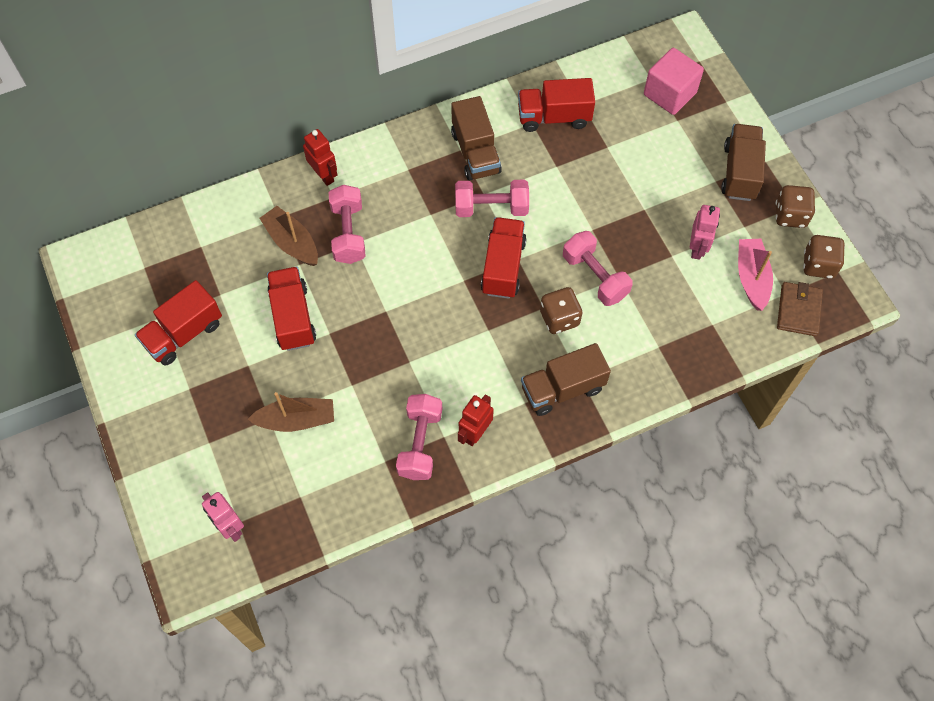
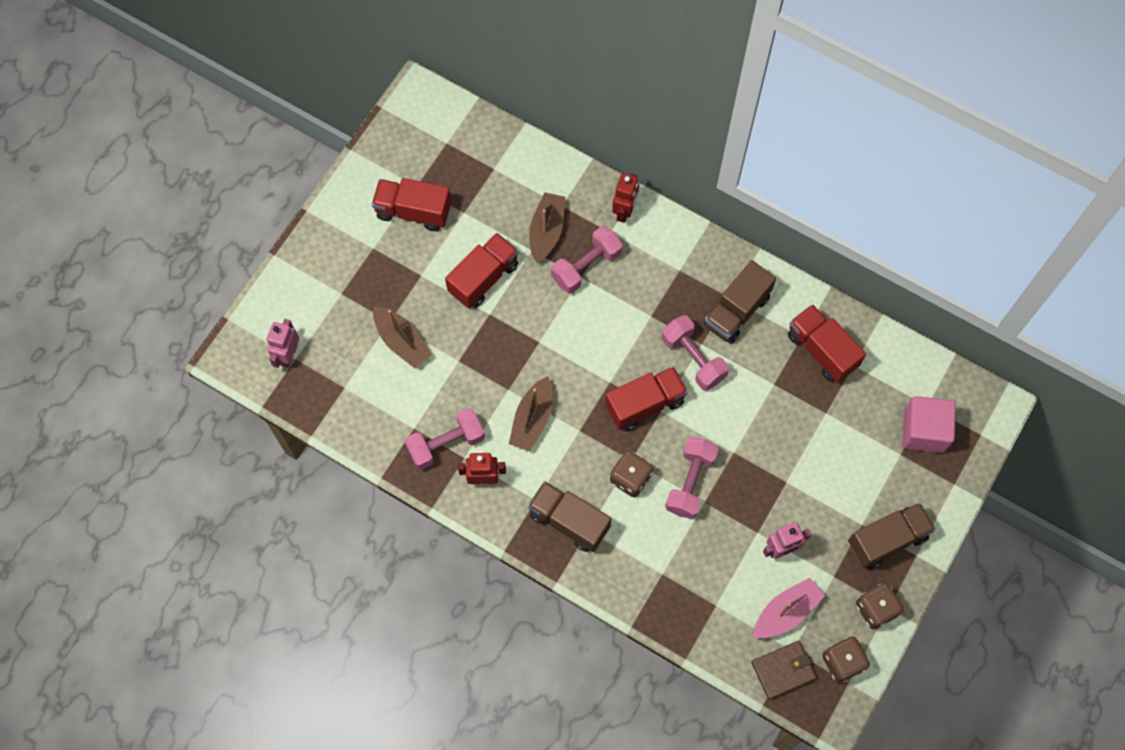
camera: 55 degrees right, 5 degrees up
none -> brown boat [509,376,552,451]

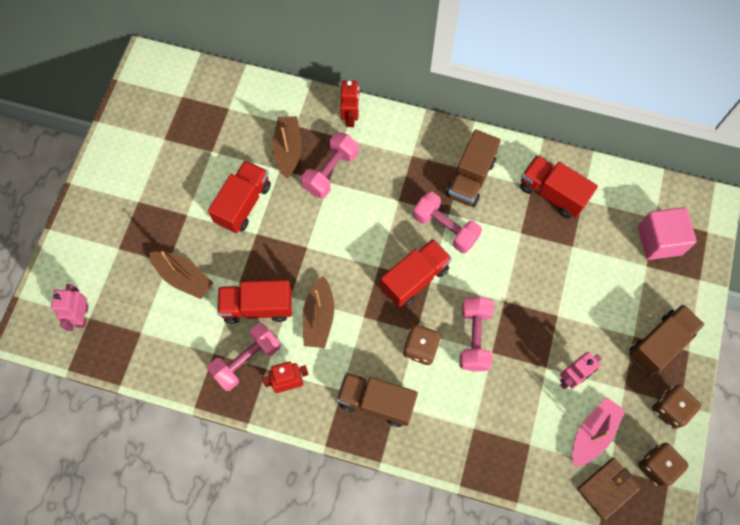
camera: 15 degrees left, 0 degrees up
red truck [372,178,451,231] -> red truck moved to [217,280,292,324]

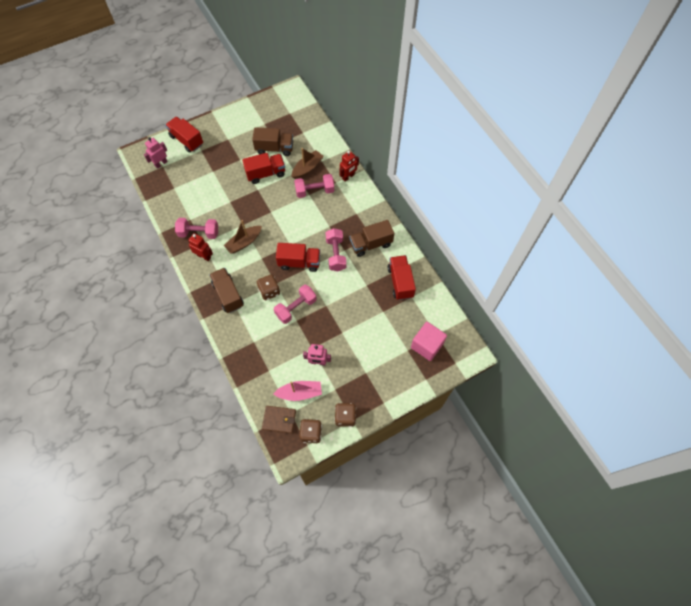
camera: 45 degrees right, 5 degrees down
brown boat [150,251,213,299] -> none
red truck [217,280,292,324] -> red truck moved to [165,117,203,153]
brown truck [629,304,705,376] -> brown truck moved to [252,127,293,156]

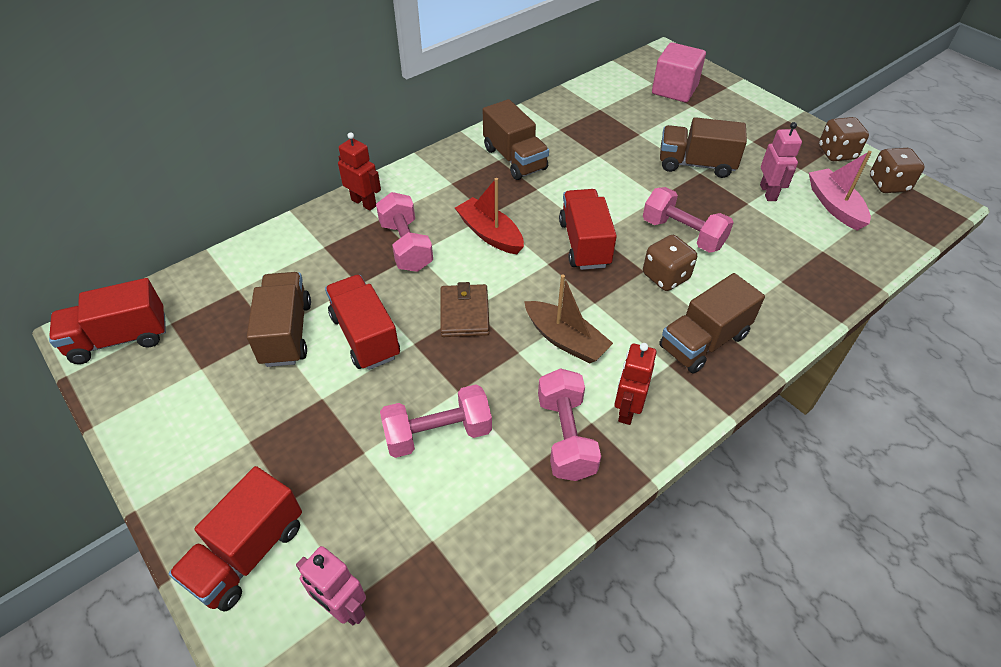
camera: 100 degrees left, 15 degrees down
brown wallet [262,406,296,434] -> brown wallet moved to [440,282,490,337]
brown boat [291,148,324,179] -> none
pink dumbbell [325,228,347,271] -> pink dumbbell moved to [380,384,492,458]
red truck [388,255,416,300] -> red truck moved to [49,278,166,364]
none -> red boat [455,178,524,254]
none -> brown truck [660,117,747,178]

